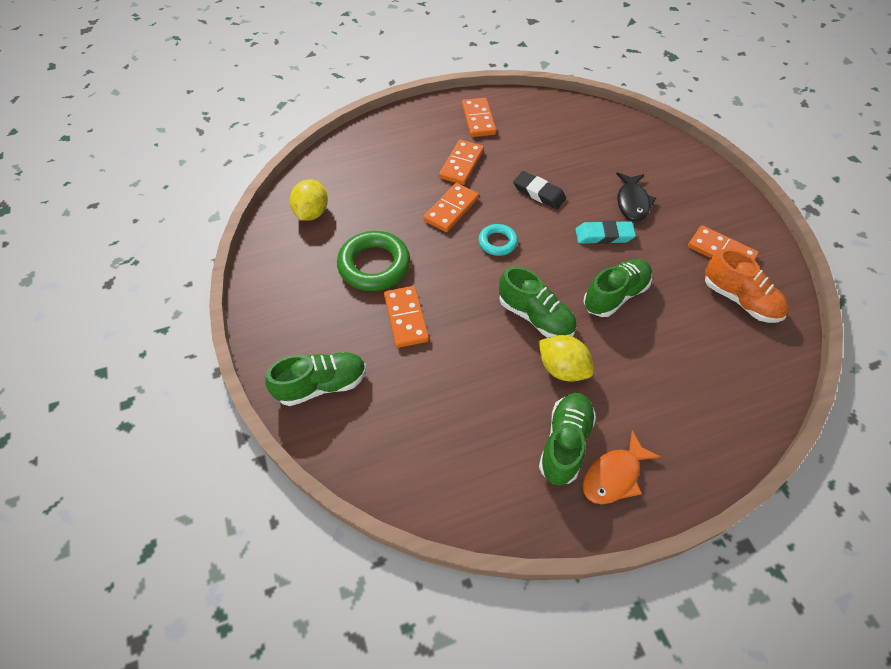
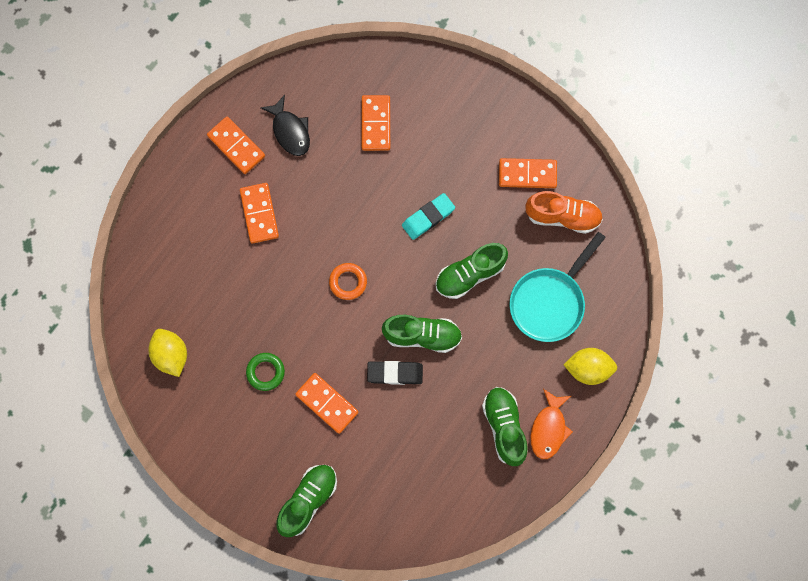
camera: 35 degrees left, 20 degrees up
green ring [337,231,410,291] -> green ring [246,353,285,391], size x0.55
orange domino [423,183,479,232] -> orange domino moved to [362,95,390,151]
turquoise ring [478,224,518,256] -> orange ring [329,263,367,300]
black eraser [513,171,566,209] -> black eraser moved to [367,361,423,385]
yellow lemon [539,335,594,382] -> yellow lemon moved to [563,348,617,385]
green shoe [583,259,652,317] -> green shoe turned 135 degrees counterclockwise [435,243,508,299]
black fish [616,173,656,221] -> black fish moved to [260,95,310,156]
none -> turquoise pan [509,232,606,342]

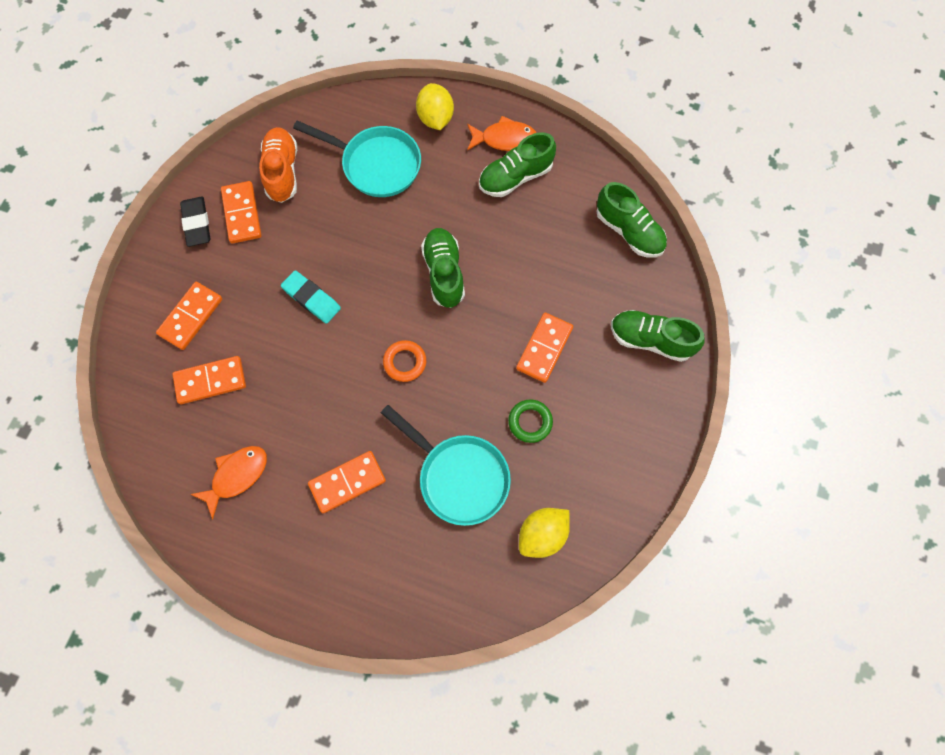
camera: 105 degrees left, 5 degrees down
orange domino [207,117,265,174] -> orange domino moved to [156,282,222,350]
black fish [260,95,310,156] -> orange fish [191,446,267,519]
black eraser [367,361,423,385] -> black eraser moved to [180,196,211,247]
green shoe [435,243,508,299] -> green shoe moved to [596,182,667,258]
none -> turquoise pan [381,405,511,526]

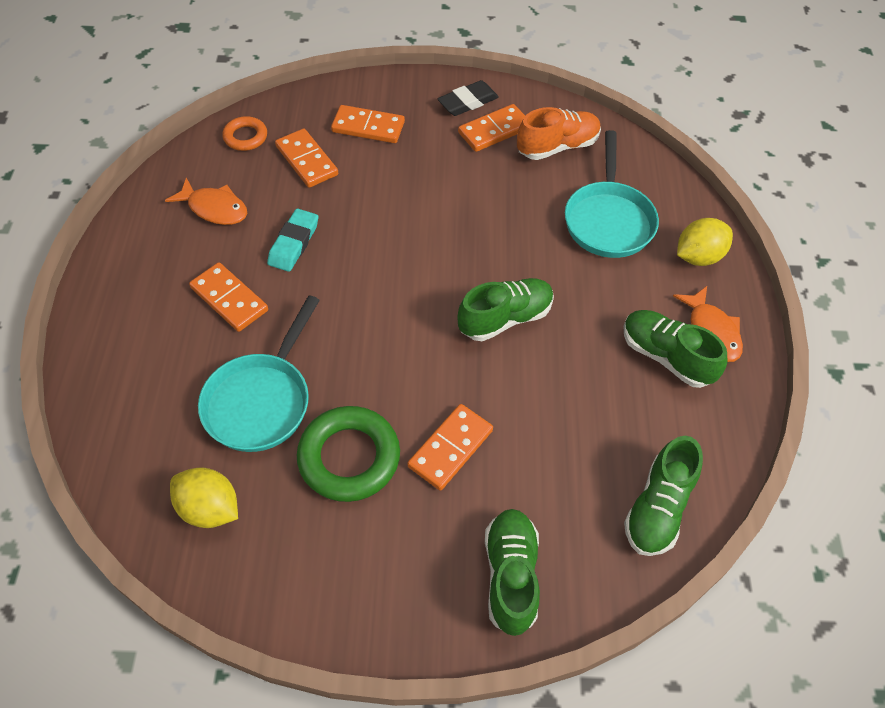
camera: 70 degrees right, 15 degrees down
turquoise eraser [281,270,341,324] -> turquoise eraser moved to [267,209,318,272]
orange ring [383,340,426,382] -> orange ring moved to [222,116,267,151]
green ring [508,400,553,443] -> green ring [297,406,400,502], size x1.80
orange domino [516,313,573,383] -> orange domino turned 60 degrees counterclockwise [408,404,493,491]

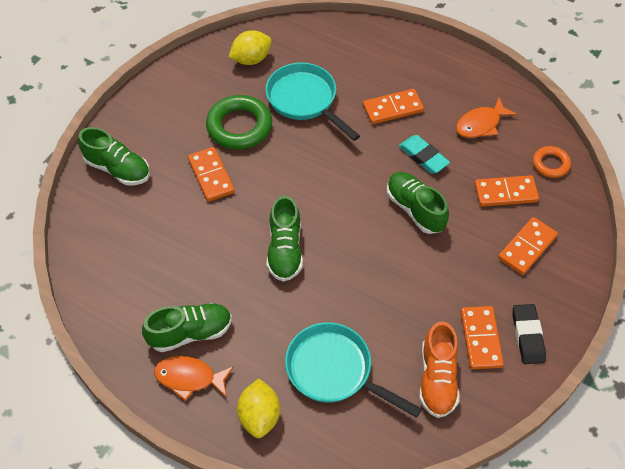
camera: 120 degrees right, 0 degrees up
green shoe [624,436,703,556] -> green shoe moved to [387,172,449,234]

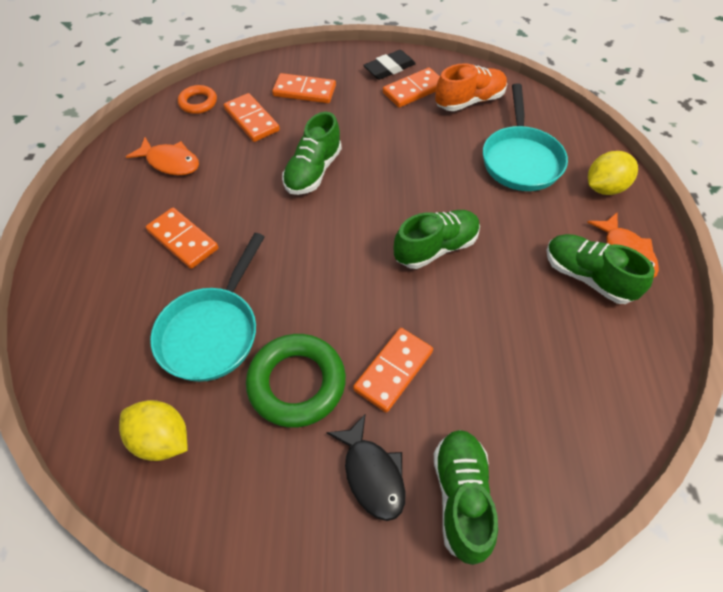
camera: 120 degrees left, 0 degrees up
turquoise eraser [399,135,450,174] -> none
none -> black fish [326,413,406,521]

